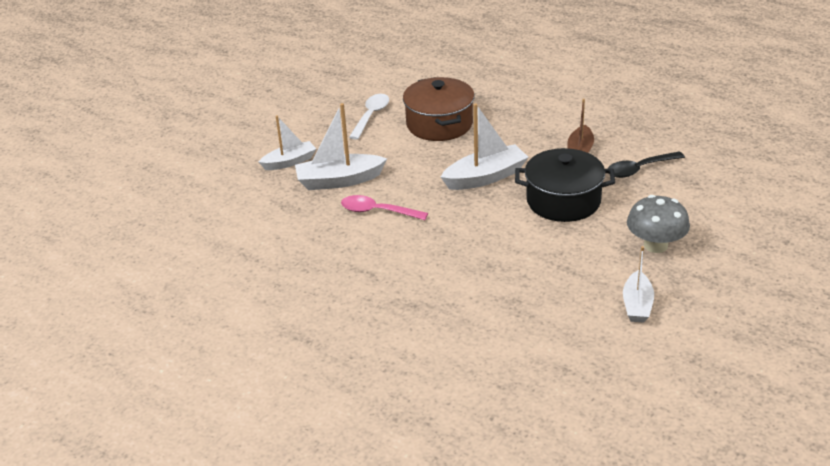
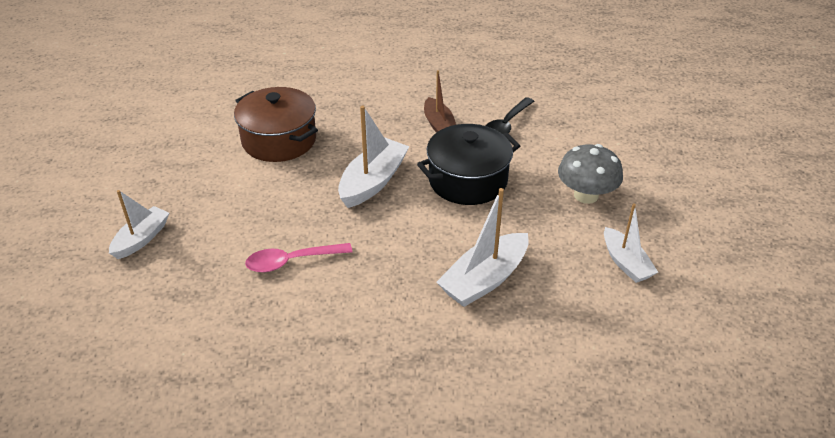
camera: 35 degrees left, 5 degrees up
white boat [295,103,387,190] -> white boat moved to [436,188,529,307]
white spoon [349,94,389,140] -> none

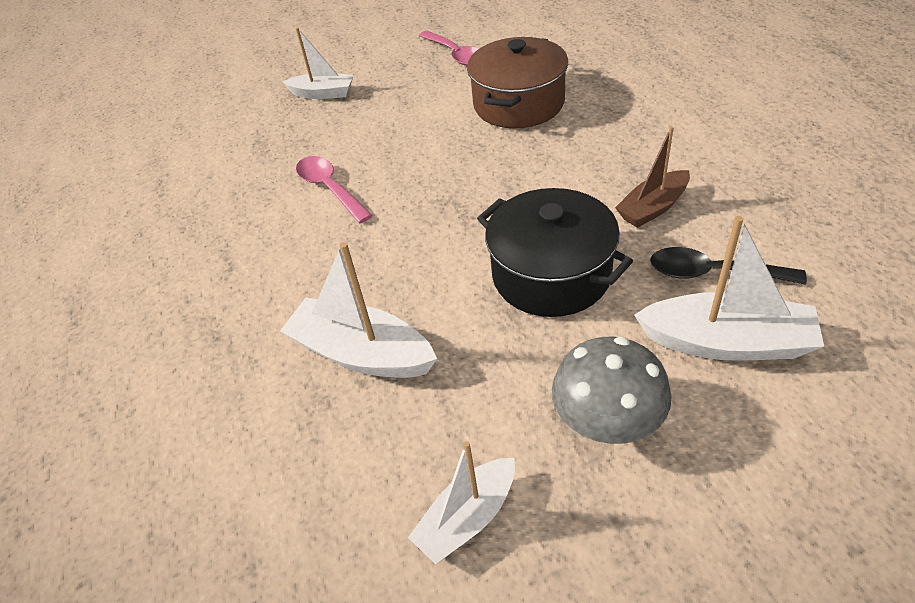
camera: 75 degrees right, 5 degrees up
white boat [338,106,410,208] -> white boat moved to [634,216,824,361]
none -> pink spoon [419,30,478,66]

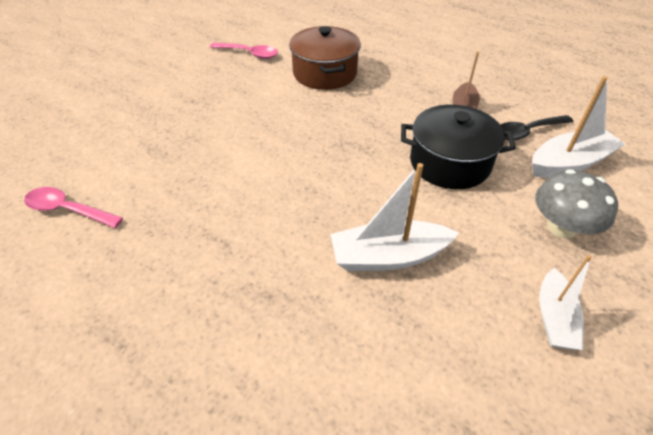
camera: 40 degrees left, 0 degrees up
white boat [282,27,354,99] -> none
pink spoon [296,156,373,223] -> pink spoon moved to [24,187,123,228]

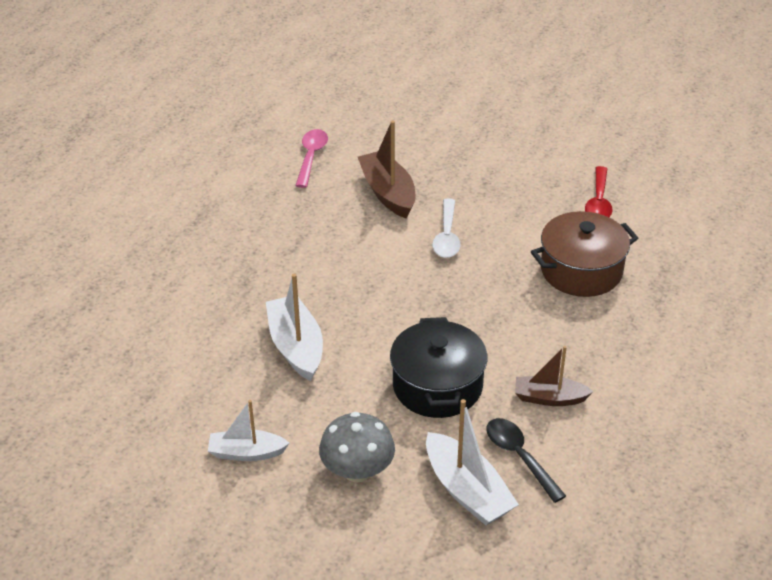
camera: 80 degrees right, 5 degrees down
pink spoon [210,43,278,59] -> red spoon [585,166,613,217]
none -> brown boat [358,120,415,219]
none -> white spoon [432,199,461,258]

